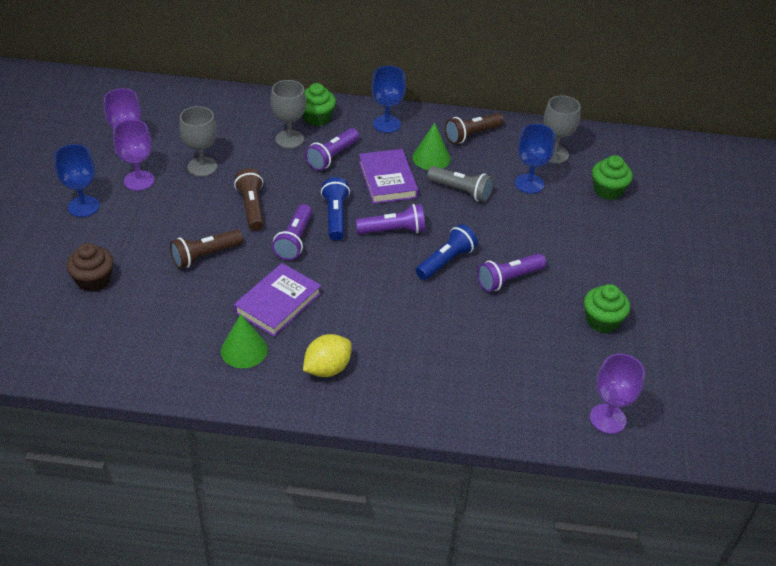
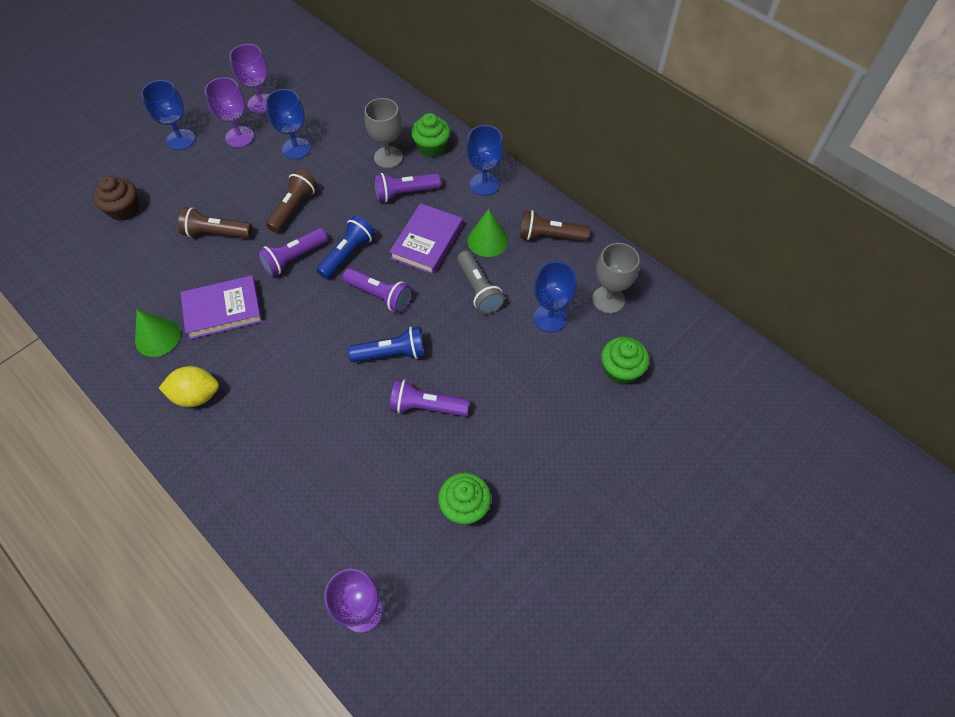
camera: 40 degrees right, 15 degrees up
grey goblet [179,106,217,177] -> blue goblet [265,89,311,159]

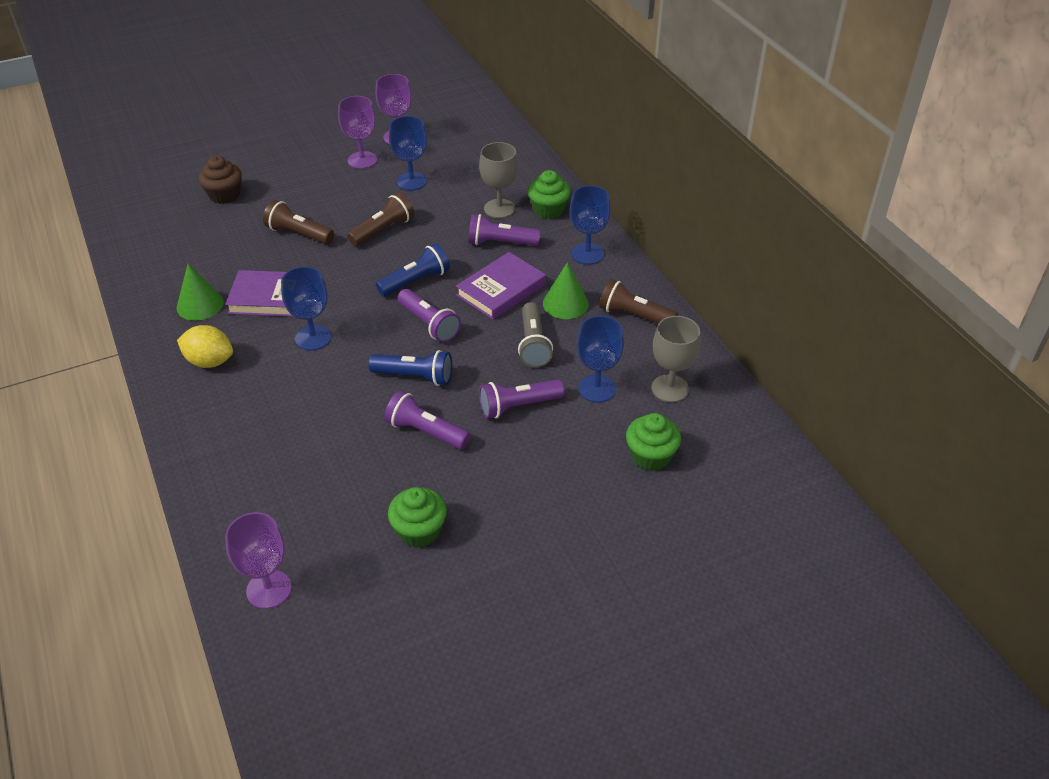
camera: 20 degrees right, 15 degrees down
blue goblet [141,80,195,150] -> blue goblet moved to [281,267,331,351]
purple flashlight [257,228,328,277] -> purple flashlight moved to [479,379,565,419]

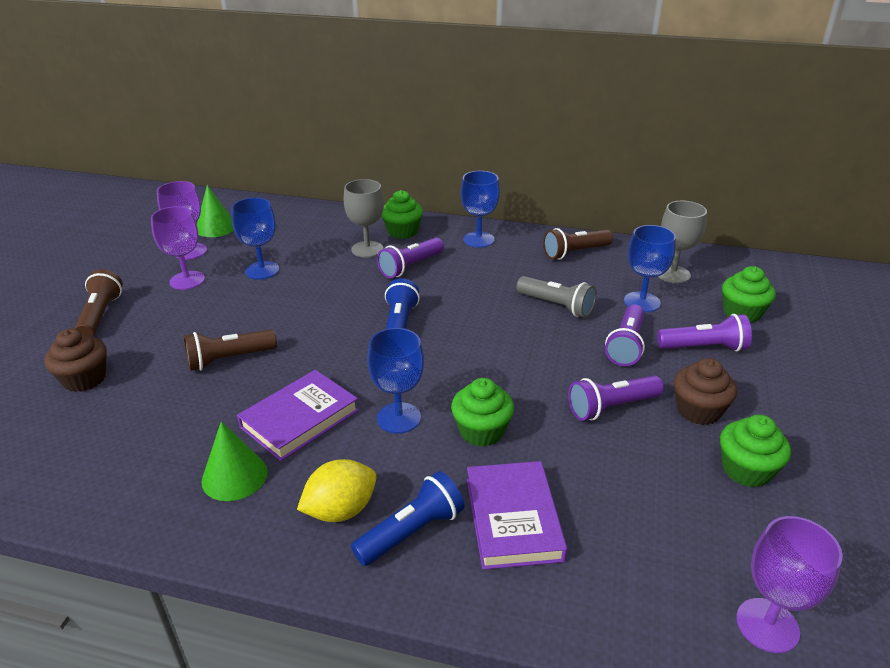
camera: 50 degrees left, 10 degrees down
brown flashlight [347,192,414,246] -> brown flashlight moved to [74,269,123,337]
blue flashlight [368,350,452,386] -> blue flashlight moved to [351,471,465,566]
purple flashlight [398,289,461,343] -> purple flashlight moved to [657,314,752,351]
purple book [456,252,546,320] -> purple book moved to [467,461,567,570]
green cone [543,262,589,319] -> green cone moved to [197,185,234,237]
none -> green cupcake [451,378,514,447]
none -> brown cupcake [674,358,737,425]

